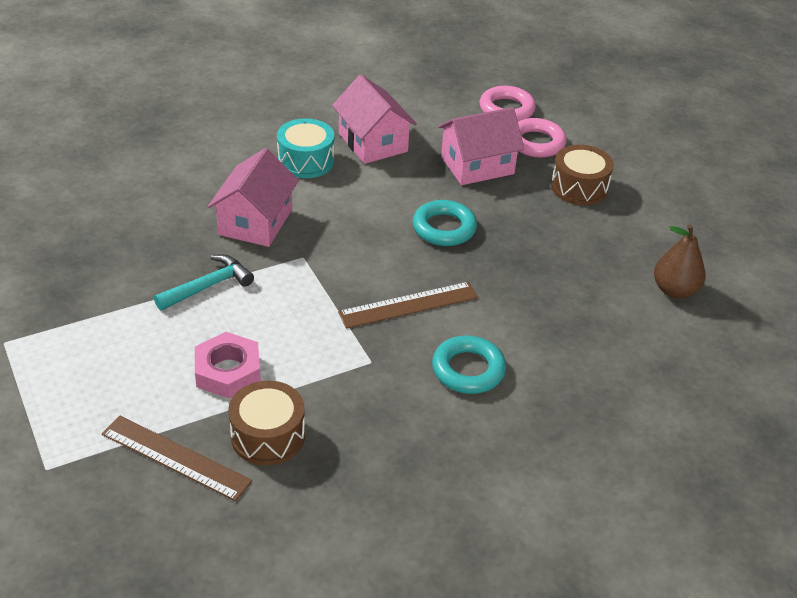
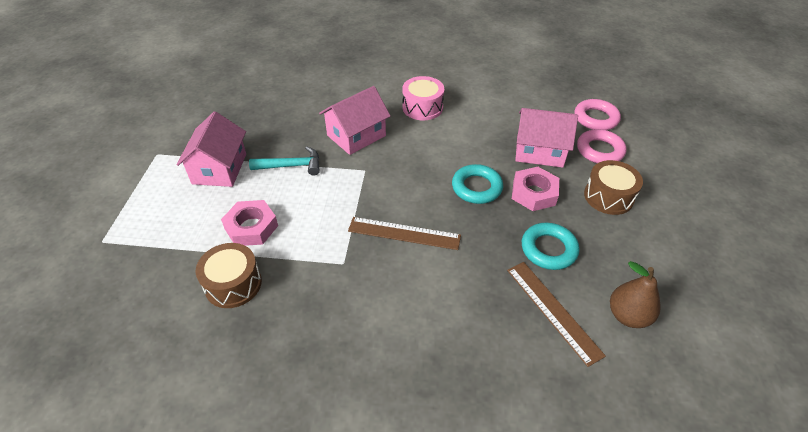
camera: 35 degrees right, 5 degrees up
brown ruler [102,415,252,501] -> brown ruler moved to [507,262,606,367]
turquoise drum [277,118,334,178] -> pink drum [402,76,444,120]
pink house [332,75,417,164] -> pink house moved to [176,111,246,187]
turquoise ring [432,336,506,394] -> turquoise ring moved to [522,223,580,270]
none -> pink nut [512,167,559,211]

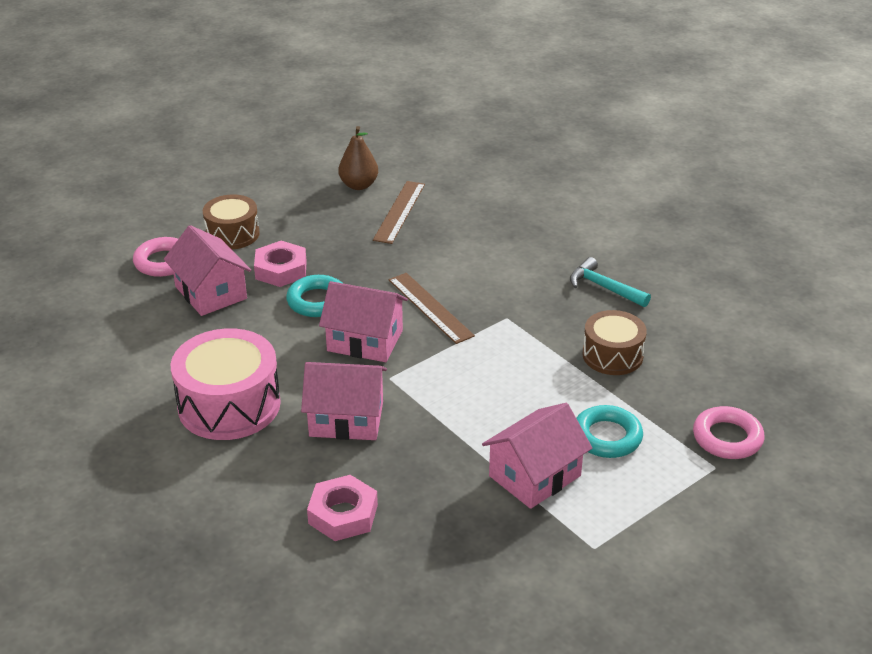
camera: 135 degrees left, 10 degrees down
pink nut [221,200,278,246] -> pink nut moved to [307,475,378,541]
turquoise hammer [249,146,320,176] -> turquoise hammer moved to [570,257,651,307]
pink drum [402,76,444,120] -> pink drum [171,328,281,440], size x1.61
turquoise ring [522,223,580,270] -> turquoise ring moved to [576,405,643,458]
pink ring [575,99,621,130] -> pink ring moved to [693,406,764,459]
none -> pink house [319,281,408,362]

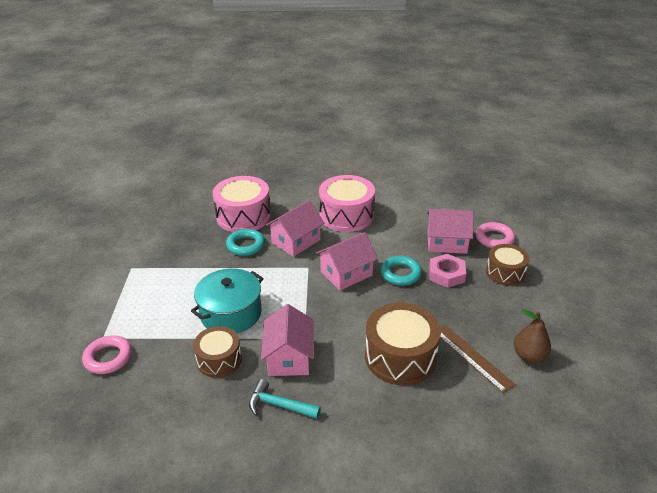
camera: 130 degrees right, 0 degrees up
pink nut [307,475,378,541] -> pink drum [213,176,271,232]
brown ruler [389,273,475,344] -> none
pink house [482,403,592,509] -> pink house moved to [261,304,314,376]
turquoise hammer [570,257,651,307] -> turquoise hammer turned 150 degrees counterclockwise [249,379,321,419]
turquoise ring [576,405,643,458] -> turquoise ring moved to [226,229,265,256]
none -> turquoise pot [191,268,264,333]
none -> brown drum [365,303,441,385]

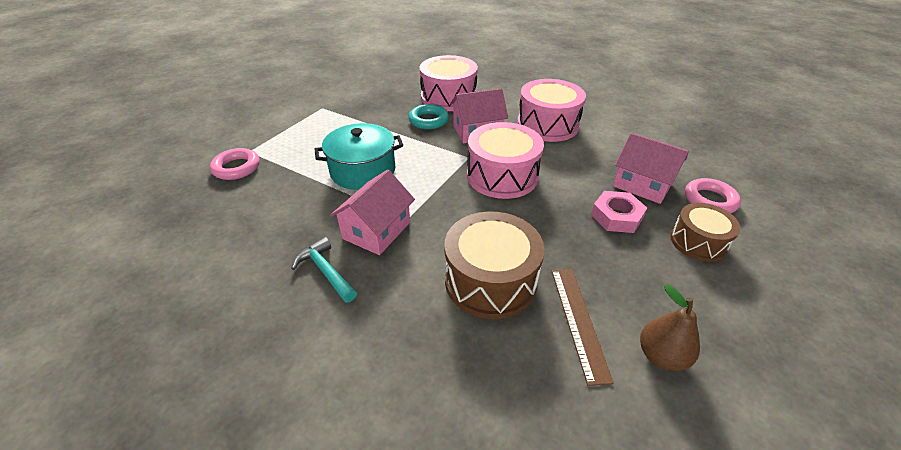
camera: 30 degrees right, 5 degrees up
brown drum [193,326,242,378] -> none
pink house [316,232,378,290] -> pink drum [467,122,544,199]
turquoise ring [380,256,422,286] -> none

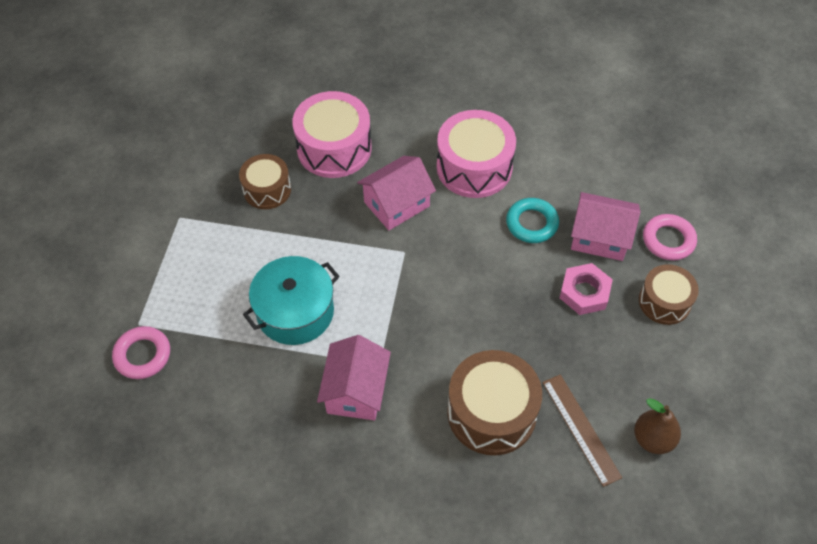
camera: 20 degrees left, 15 degrees up
turquoise hammer [291,237,357,303] -> none
turquoise ring [408,104,449,129] -> turquoise ring moved to [506,198,559,243]
pink drum [467,122,544,199] -> none
none -> brown drum [239,154,291,209]

